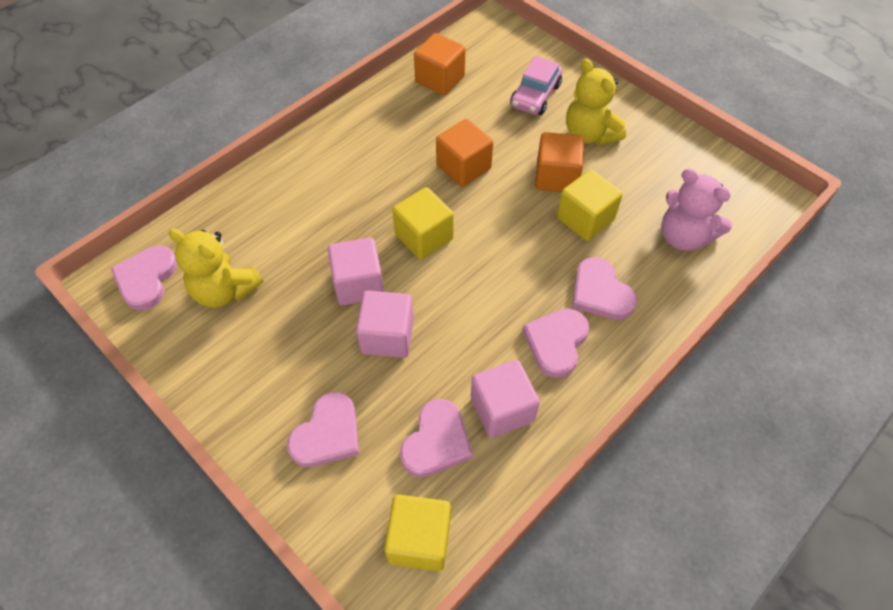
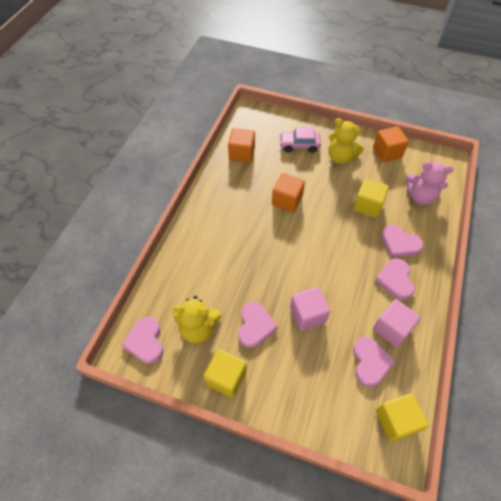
camera: 25 degrees left, 0 degrees up
pink heart [287,392,359,467] -> pink heart moved to [238,302,278,348]
pink cube [328,237,384,305] -> none
yellow cube [392,187,454,259] -> yellow cube moved to [204,349,247,398]
pink car [510,56,562,115] -> pink car turned 90 degrees clockwise [279,127,321,153]
orange cube [535,132,584,192] -> orange cube moved to [373,126,409,162]

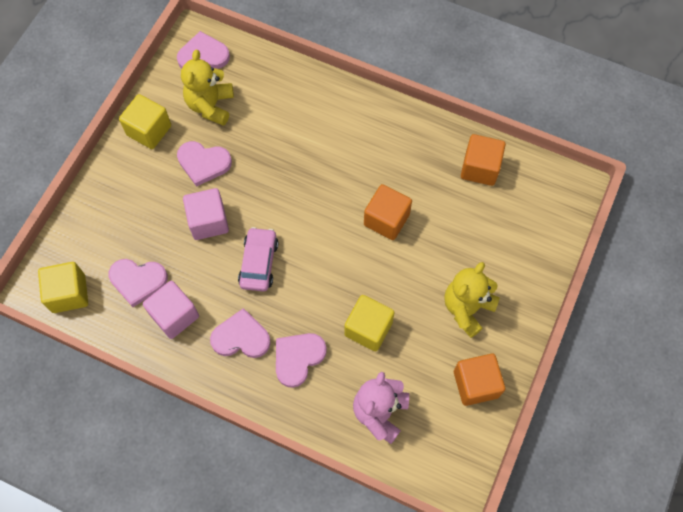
camera: 95 degrees right, 10 degrees up
pink car [279,127,321,153] -> pink car moved to [238,227,278,292]

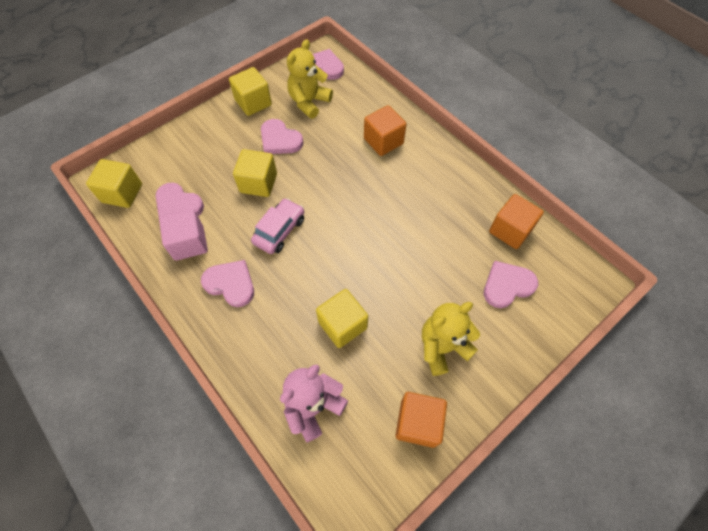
camera: 25 degrees right, 5 degrees down
pink cube [183,188,229,240] -> yellow cube [233,149,277,197]
pink heart [276,333,327,388] -> pink heart moved to [484,261,538,308]
orange cube [364,184,412,240] -> orange cube moved to [364,105,406,156]

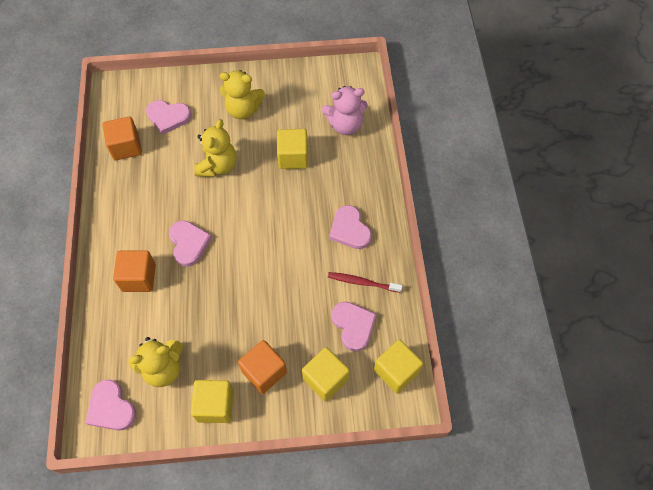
camera: 145 degrees left, 0 degrees up
pink cube [159,209,208,261] -> red toothbrush [328,272,403,293]
yellow cube [233,149,277,197] -> yellow cube moved to [302,347,350,401]
pink car [251,198,304,254] -> none
pink heart [261,119,304,154] -> pink heart moved to [169,220,212,267]
orange cube [396,392,447,448] -> orange cube moved to [238,340,287,394]
none -> yellow teddy bear [194,119,237,177]

